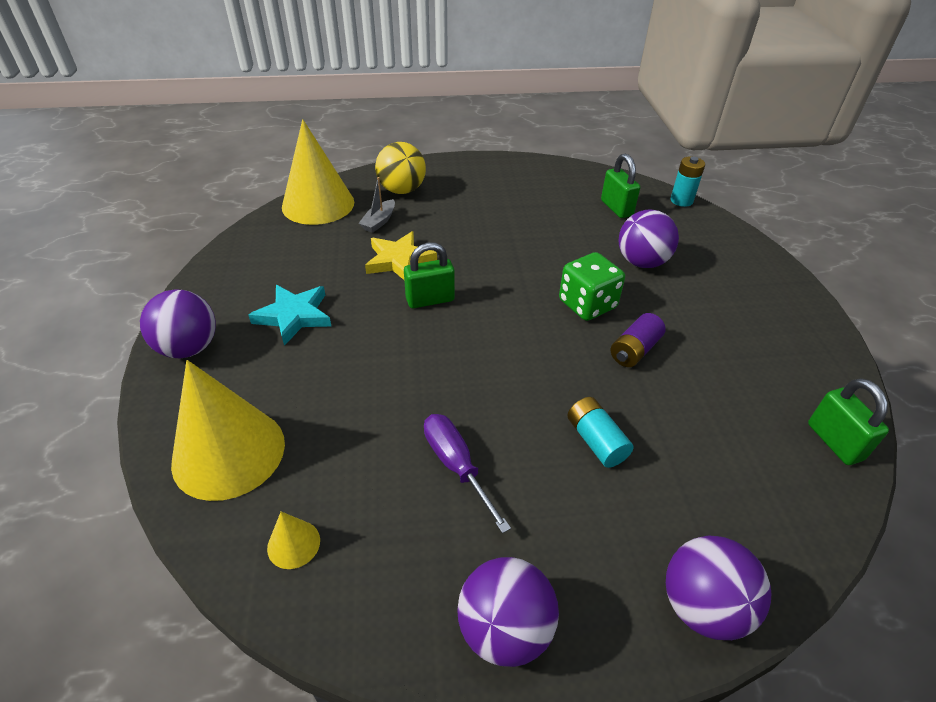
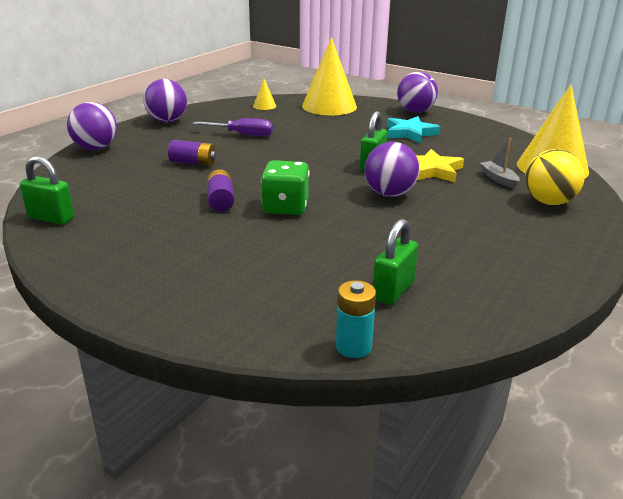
camera: 130 degrees right, 15 degrees down
turquoise battery [567,397,634,468] -> purple battery [168,140,217,166]
green padlock [601,153,640,218] -> green padlock turned 75 degrees counterclockwise [373,219,418,305]
purple ball [618,209,679,268] -> purple ball moved to [364,142,420,197]

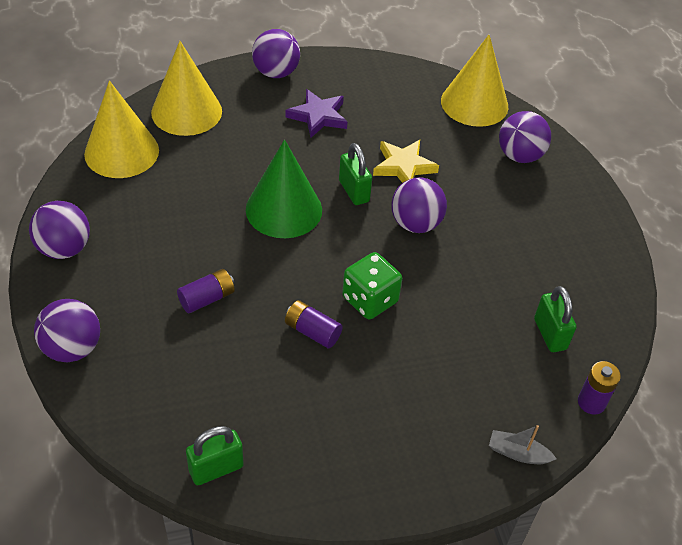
camera: 50 degrees left, 20 degrees up
purple screwdriver [193,118,273,136] -> none
yellow cone [253,79,276,110] -> yellow cone [84,81,159,178], size x2.36
turquoise battery [336,280,376,358] -> purple battery [578,361,621,415]
turquoise star [387,116,440,144] -> purple star [286,89,347,138]
grey boat [480,138,520,188] -> grey boat moved to [489,425,557,464]
yellow ball [525,149,585,205] -> purple ball [499,111,551,163]
none -> green cone [246,140,322,238]

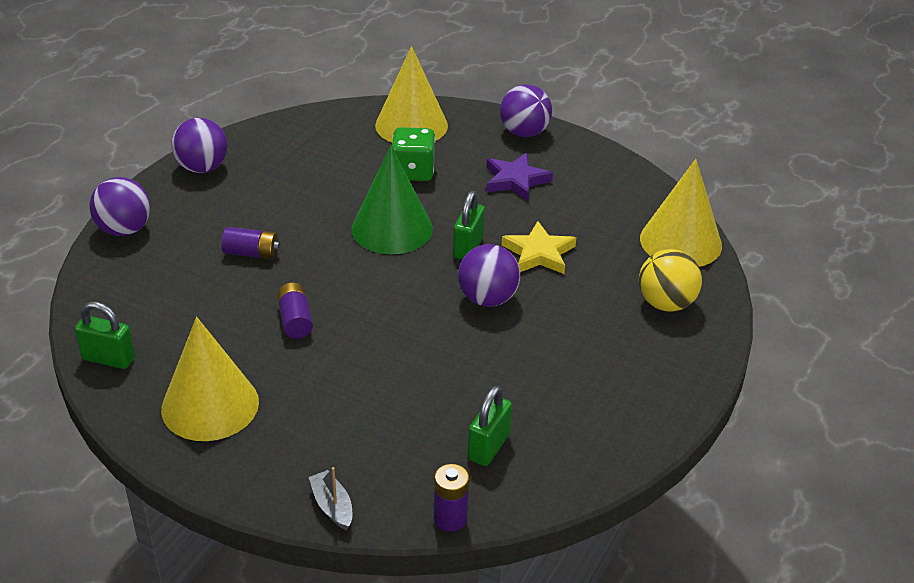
camera: 45 degrees right, 10 degrees down
yellow cone [84,81,159,178] -> yellow cone moved to [161,317,259,441]
green dice [342,252,402,320] -> green dice moved to [392,127,436,181]
purple ball [499,111,551,163] -> yellow ball [639,249,702,312]

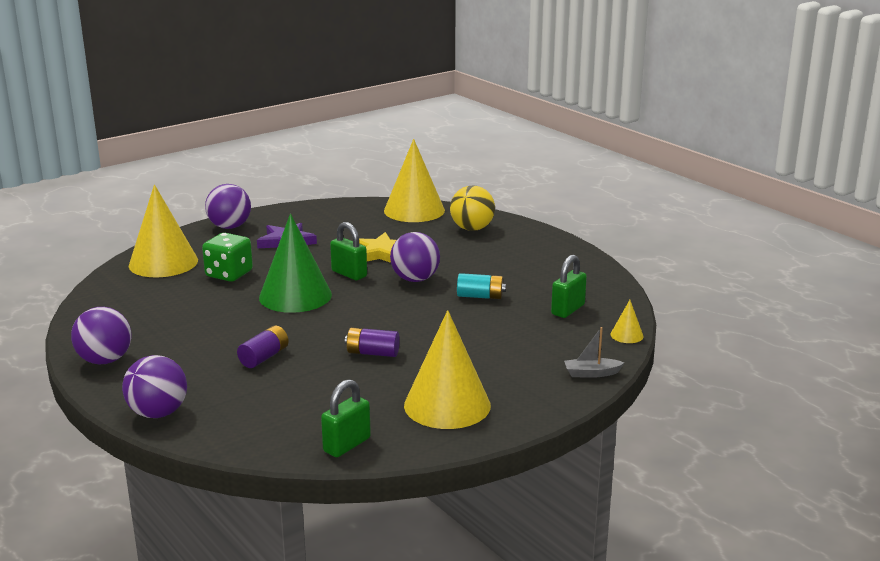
camera: 65 degrees left, 15 degrees down
purple battery [434,464,469,532] -> yellow cone [610,300,644,343]
green padlock [468,385,512,466] -> green padlock turned 75 degrees clockwise [551,255,587,318]
none -> turquoise battery [457,273,506,299]

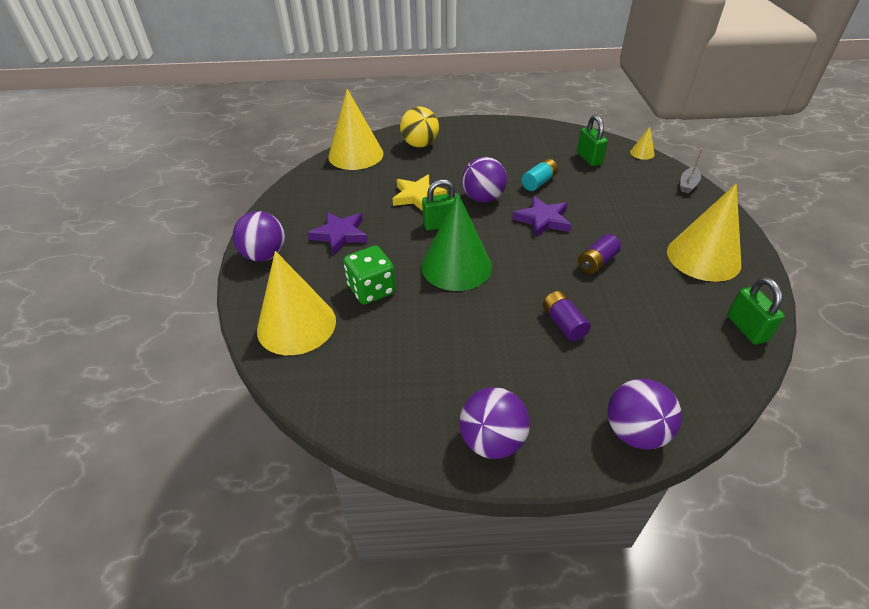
camera: 55 degrees left, 20 degrees up
none -> purple star [513,196,571,238]

